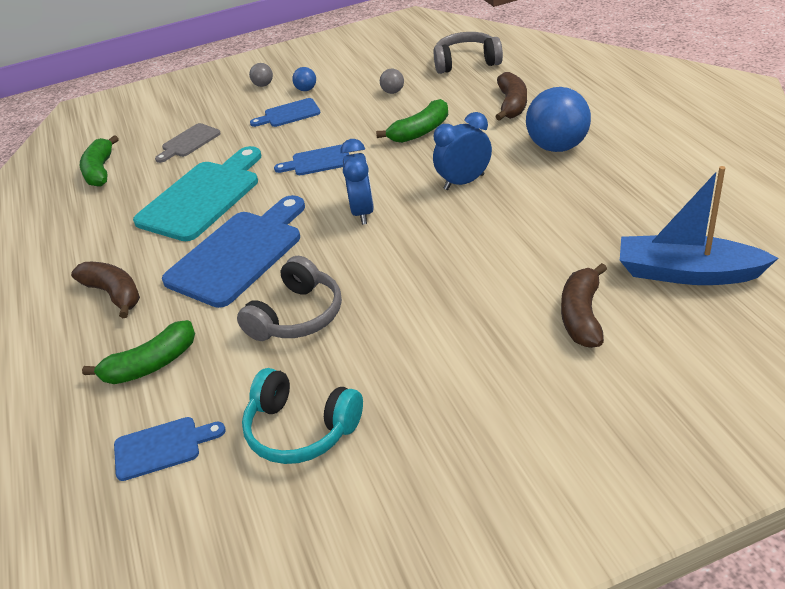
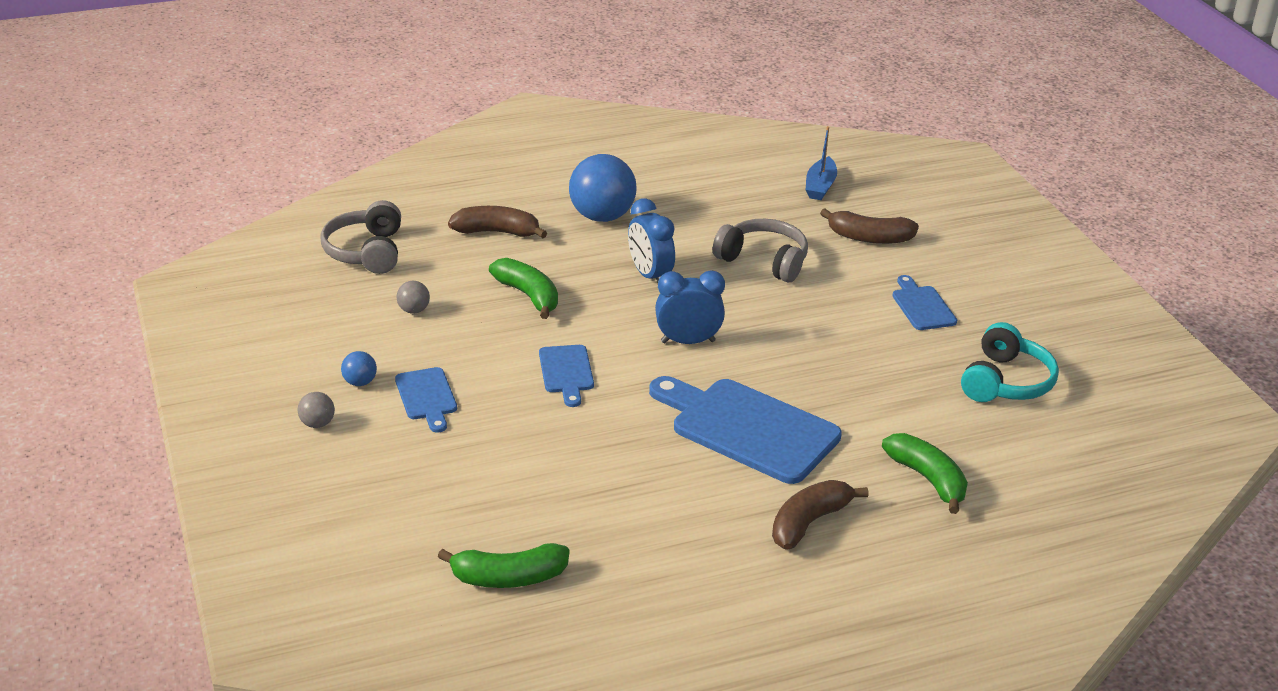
camera: 95 degrees left, 5 degrees down
blue cutting board [114,417,225,481] -> blue cutting board moved to [892,275,957,330]
turquoise cutting board [133,146,261,241] -> none
grey cutting board [155,123,221,163] -> none
grey headphones [237,256,342,341] -> grey headphones moved to [713,219,808,282]
blue boat [620,166,778,285] -> blue boat [806,126,837,200], size x0.61

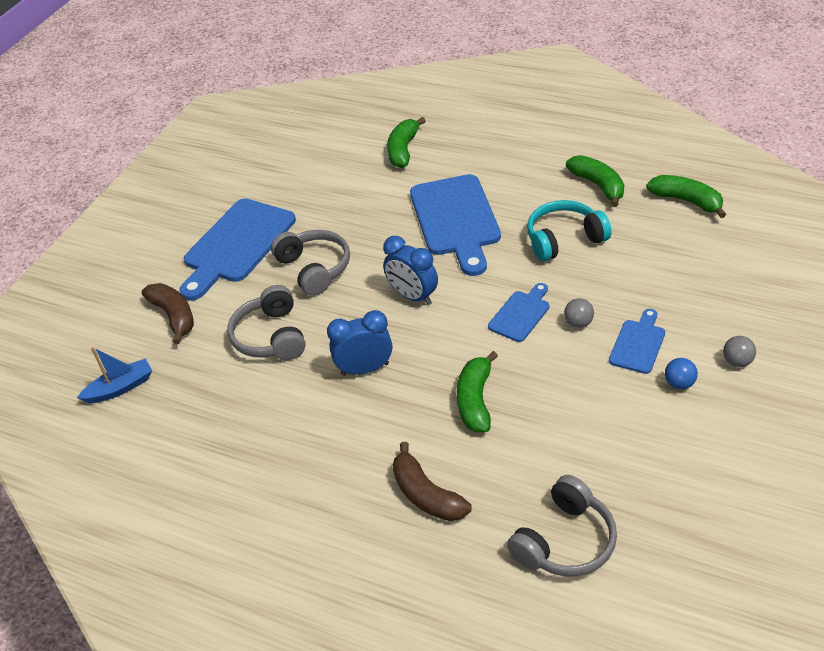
camera: 130 degrees left, 10 degrees up
grey ball [396,281,430,314] -> grey ball moved to [564,298,594,328]
blue ball [569,154,637,222] -> none
blue clock [628,198,675,283] -> blue clock turned 120 degrees counterclockwise [327,310,392,376]
brown banana [772,480,868,550] -> none
blue cutting board [892,275,957,330] -> blue cutting board [180,199,296,301], size x1.98
turquoise headphones [961,322,1059,402] -> turquoise headphones moved to [527,200,612,262]
none -> grey headphones [271,230,350,296]
none -> green banana [566,155,624,207]

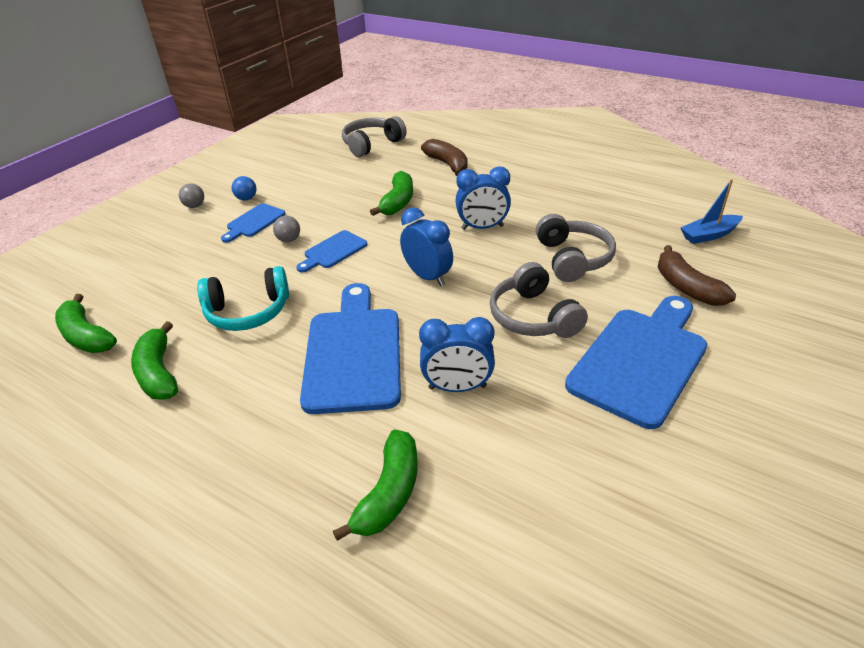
camera: 175 degrees left, 5 degrees down
none -> blue clock [419,317,495,392]

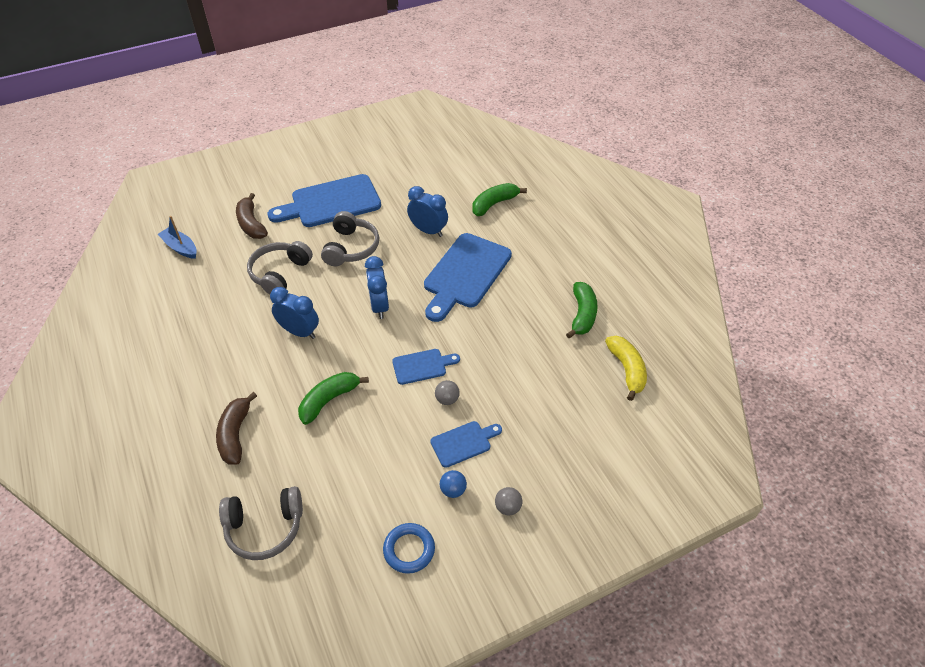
camera: 150 degrees left, 10 degrees up
green banana [55,294,117,353] -> yellow banana [605,336,647,401]
turquoise headphones [197,266,289,331] -> none
brown banana [658,245,736,306] -> brown banana turned 150 degrees clockwise [236,193,268,239]
blue boat [681,179,743,244] -> blue boat turned 150 degrees counterclockwise [158,216,197,259]
none -> blue ring [383,523,435,574]

